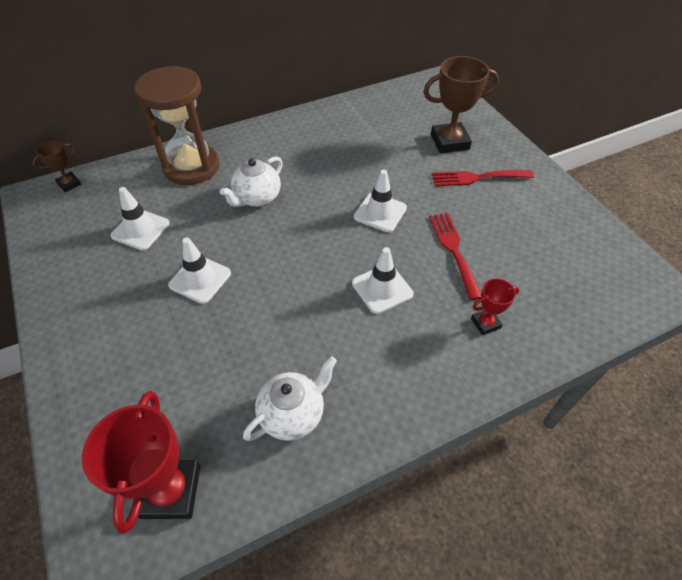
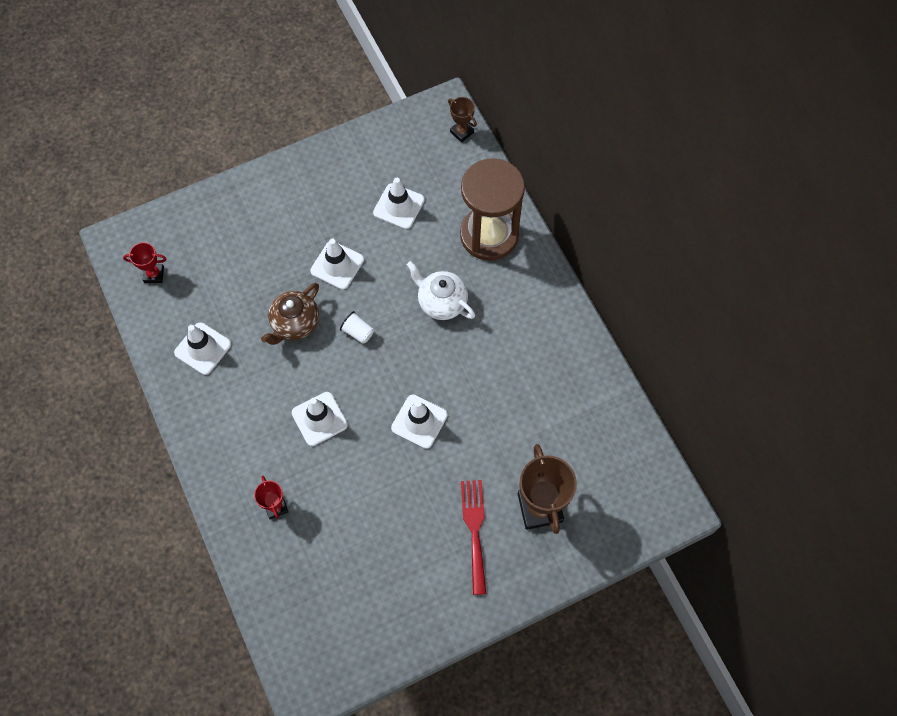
camera: 90 degrees right, 15 degrees up
red trophy [82,391,200,534] -> red trophy [123,242,167,283], size x0.52
white teapot [243,356,337,441] -> white traffic cone [174,322,231,375]
red fork [429,213,481,300] -> none
none -> brown teapot [261,283,319,345]
none -> white cup [340,311,374,344]

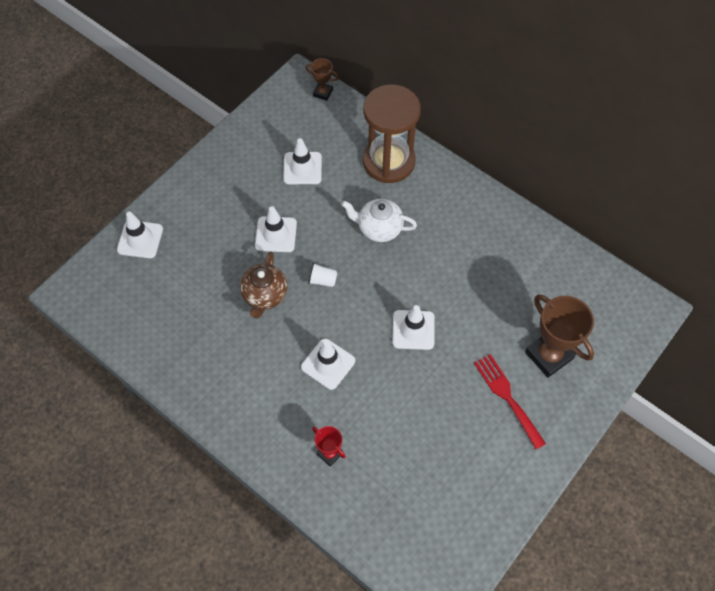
camera: 25 degrees left, 5 degrees down
red trophy [123,242,167,283] -> none
white traffic cone [174,322,231,375] -> white traffic cone moved to [117,212,163,258]

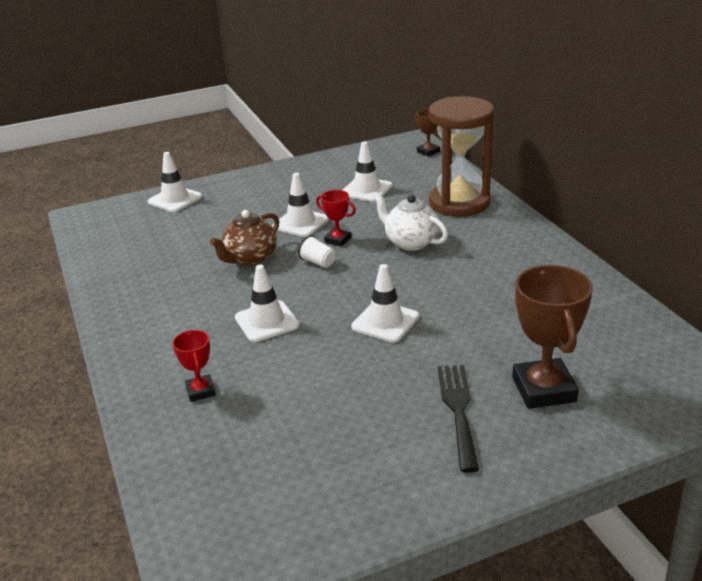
camera: 30 degrees right, 30 degrees down
red fork [474,354,546,449] -> black fork [437,365,479,473]
none -> red trophy [316,190,356,247]

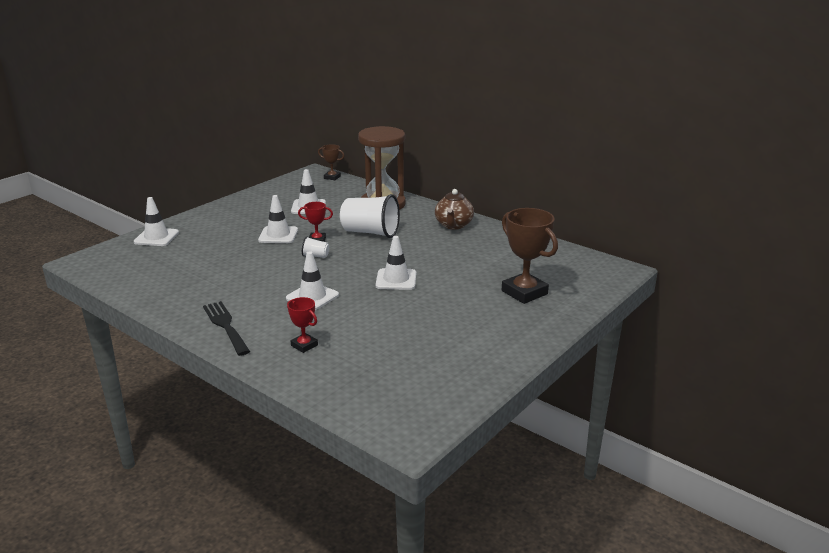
camera: 30 degrees left, 5 degrees down
brown teapot [210,210,279,266] -> brown teapot moved to [435,189,474,230]
white teapot [373,192,448,251] -> white cup [340,194,400,238]
black fork [437,365,479,473] -> black fork moved to [203,301,250,356]

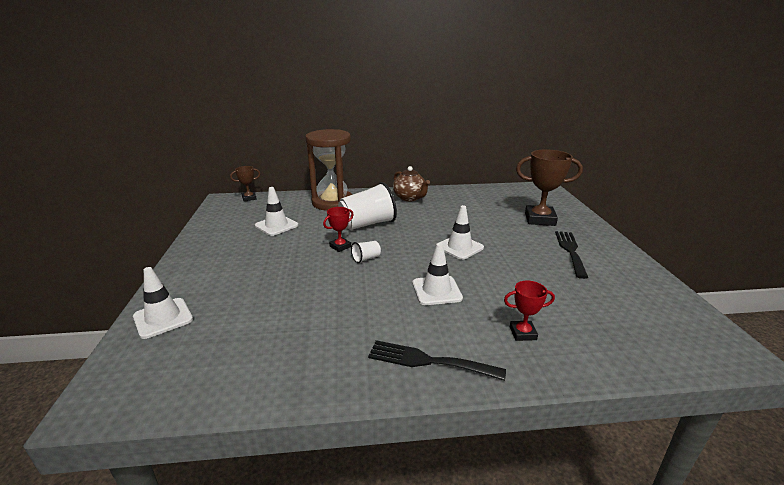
camera: 45 degrees left, 0 degrees up
white traffic cone [258,195,298,243] -> none
none -> black fork [555,231,588,279]

